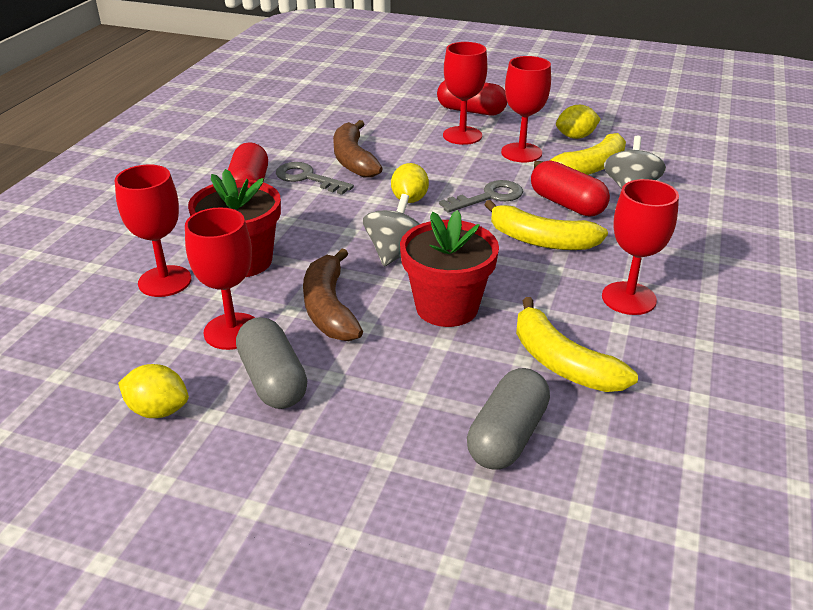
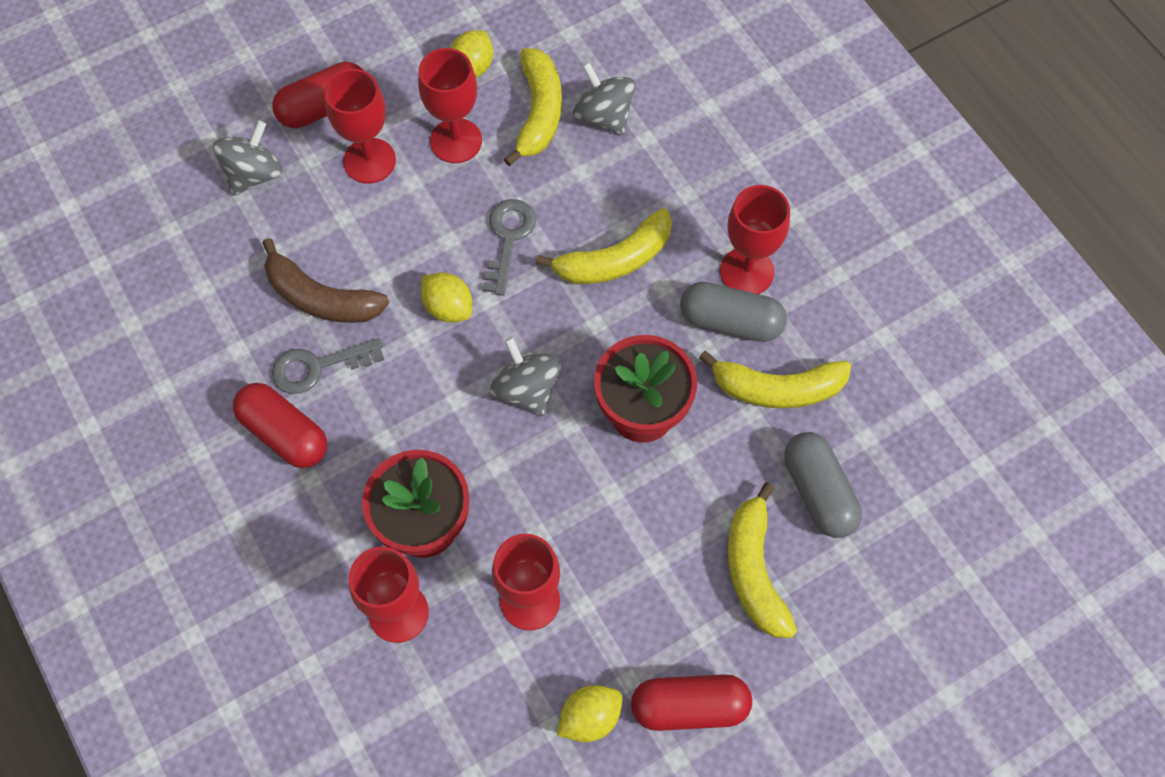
camera: 50 degrees left, 30 degrees up
grey capsule [236,317,307,409] -> grey capsule moved to [680,282,787,342]
brown banana [303,248,363,341] -> none
red capsule [531,160,610,217] -> red capsule moved to [631,674,752,731]
none -> grey spinning top [213,120,283,196]
none -> yellow banana [728,482,797,638]

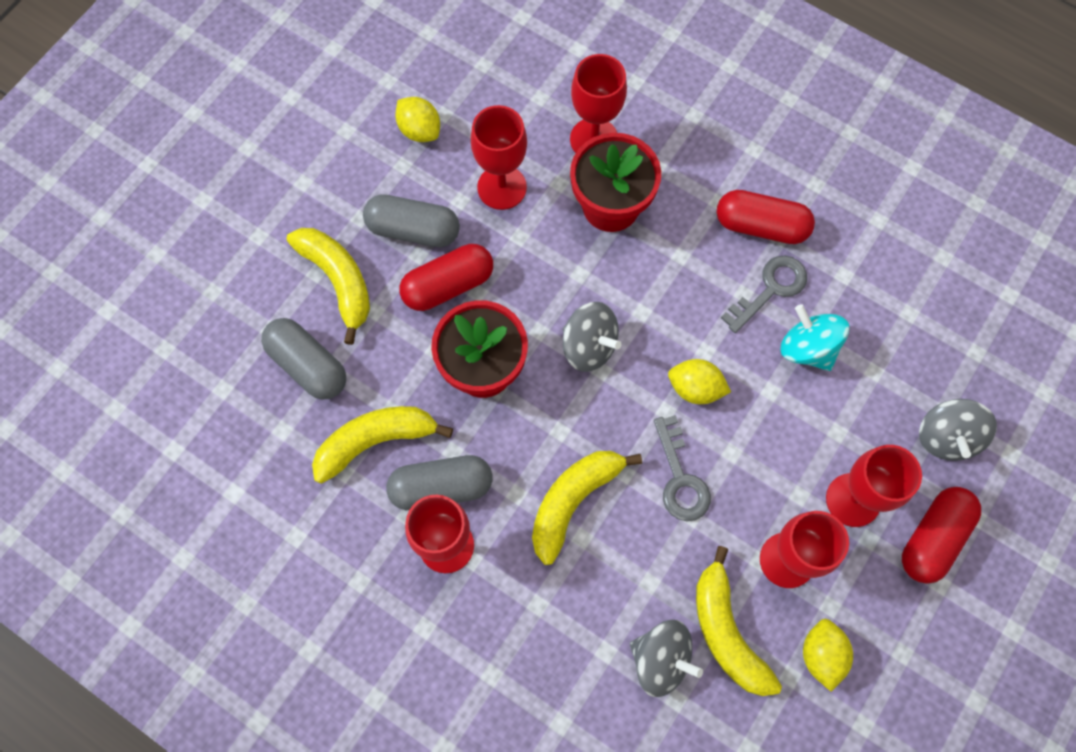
camera: 155 degrees right, 5 degrees up
brown banana [263,238,389,323] -> turquoise spinning top [780,304,849,371]
yellow lemon [557,685,623,742] -> yellow lemon turned 75 degrees counterclockwise [395,97,440,142]
red capsule [631,674,752,731] -> red capsule moved to [399,244,493,311]
none -> grey capsule [363,194,460,247]

